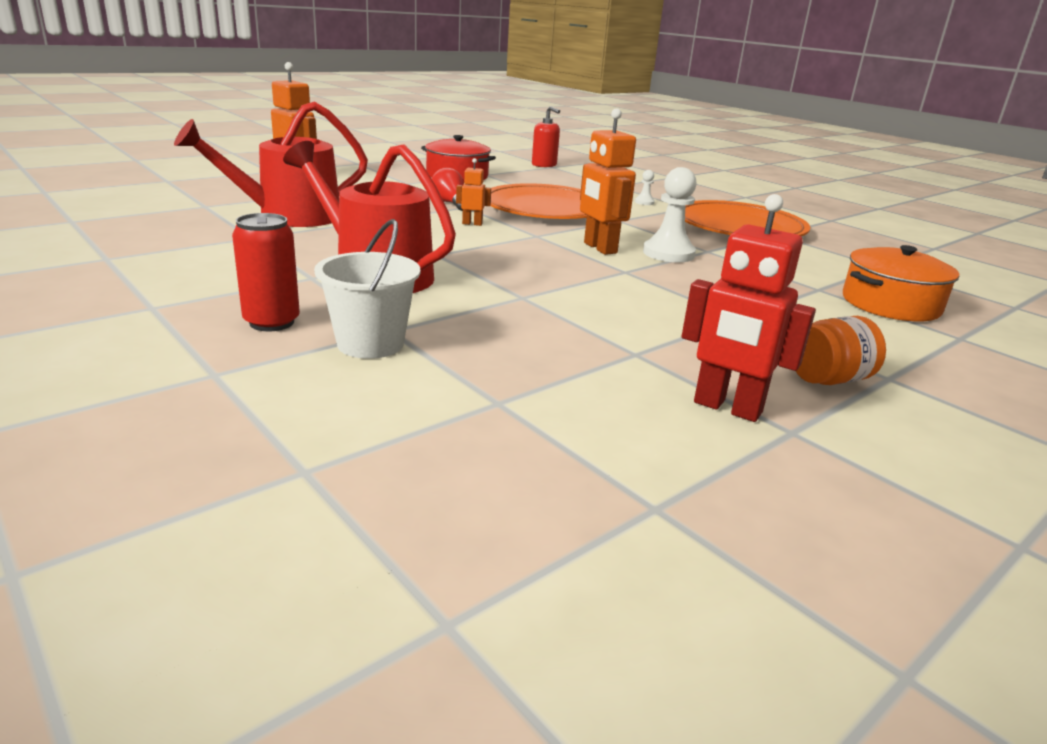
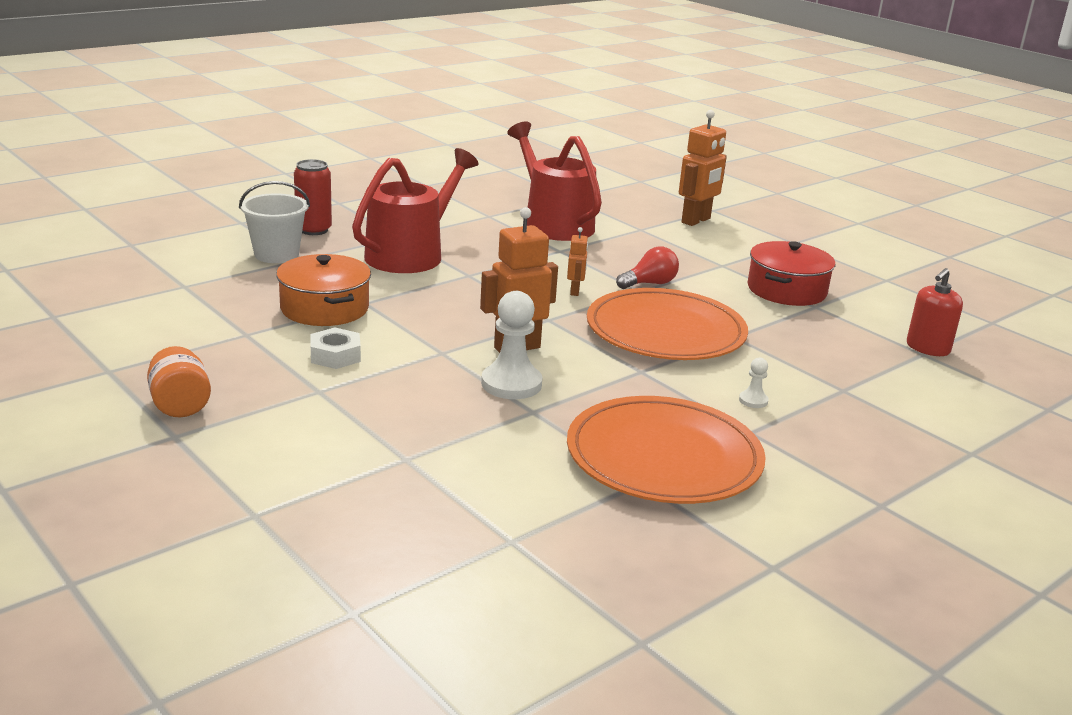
camera: 90 degrees right, 0 degrees up
red robot [682,194,816,422] -> none
orange pot [843,245,960,321] -> orange pot moved to [276,254,371,326]
none -> white nut [311,327,361,369]

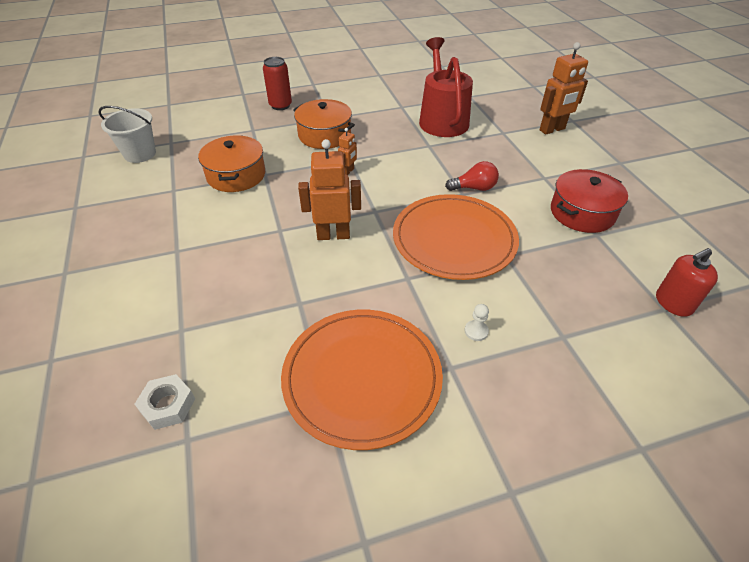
camera: 25 degrees right, 20 degrees up
orange jar [147,346,211,417] -> none
white bucket [239,181,310,263] -> white bucket moved to [99,106,156,163]
white nut [311,327,361,369] -> white nut moved to [135,374,195,430]
red watering can [352,148,479,273] -> orange pot [293,99,355,149]
white pawn [481,291,542,399] -> none
orange robot [567,227,588,296] -> orange robot moved to [338,128,357,175]

